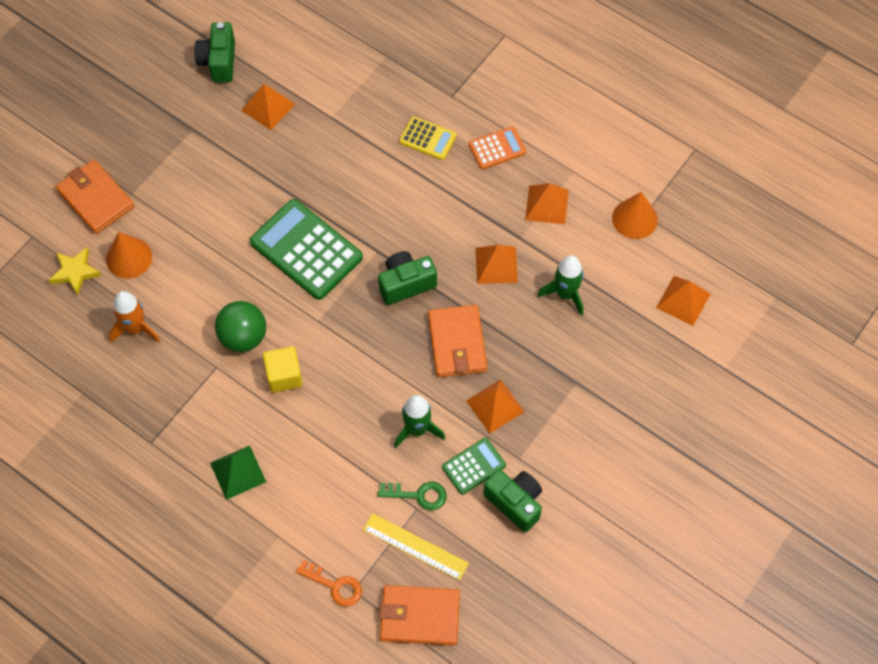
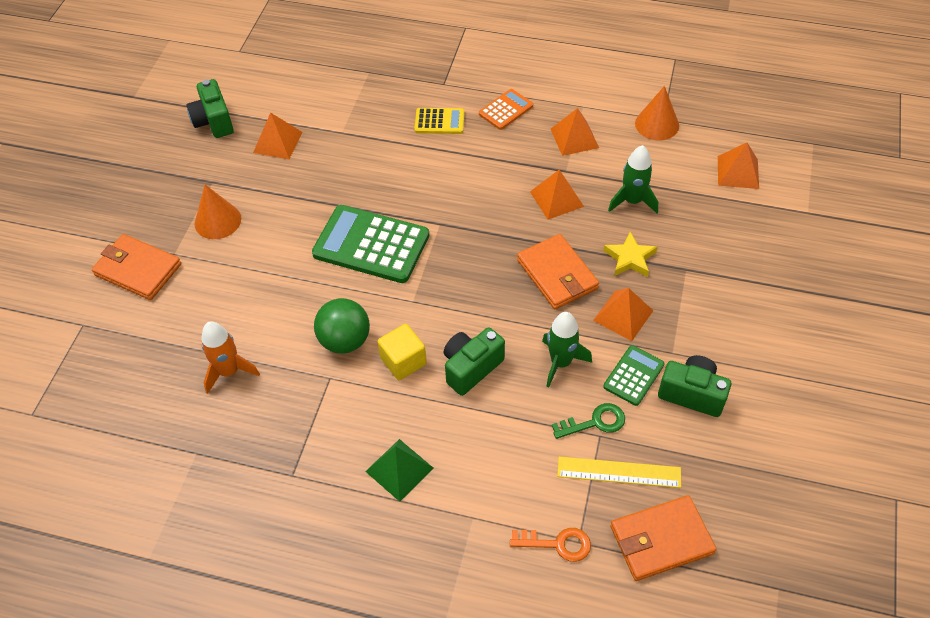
camera: 20 degrees left, 10 degrees down
yellow star [49,248,102,296] -> yellow star moved to [603,232,657,277]
orange cone [106,232,152,279] -> orange cone moved to [195,185,241,239]
green camera [378,251,437,305] -> green camera moved to [444,327,505,396]

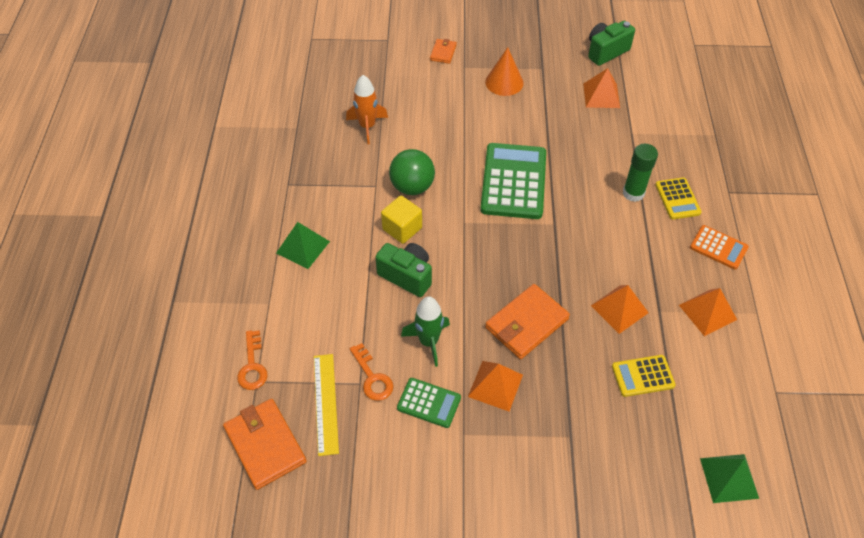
camera: 75 degrees right, 0 degrees up
orange wallet [92,234,181,300] -> orange wallet [430,39,457,64], size x0.53
green key [552,403,625,439] -> orange key [350,343,394,401]
yellow star [603,232,657,277] -> none
green rocket [608,145,658,213] -> yellow calculator [612,355,676,397]
orange cone [635,86,679,140] -> none
green camera [658,355,731,417] -> none
orange pyramid [718,143,759,189] -> green pyramid [700,454,759,503]
none -> green glue stick [623,144,658,202]

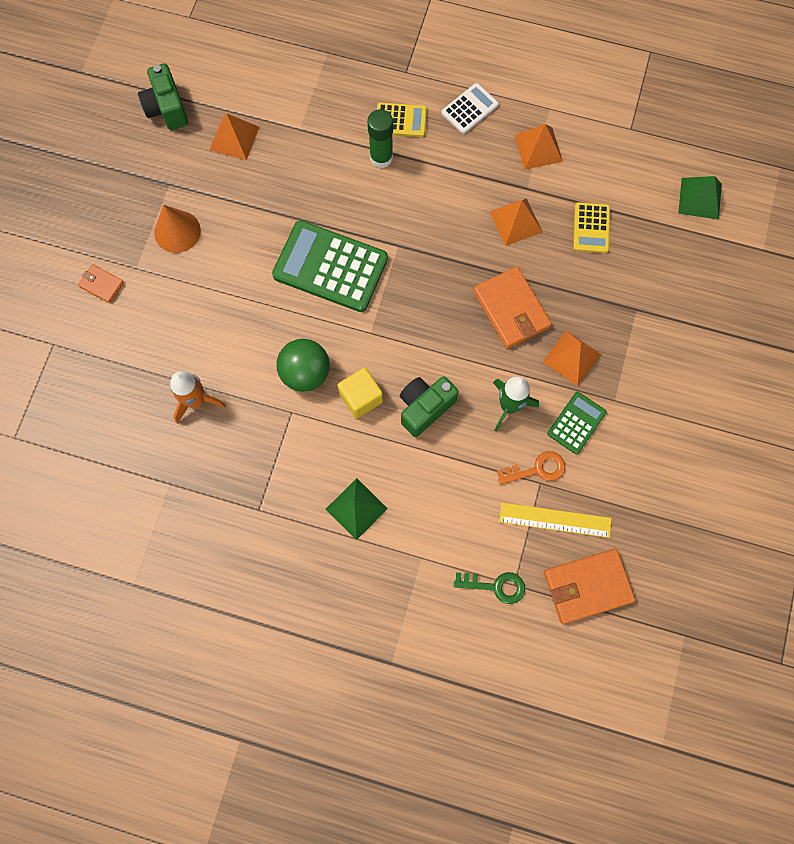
camera: 75 degrees left, 20 degrees up
orange key [237,330,268,390] -> green key [454,572,525,604]
orange calculator [690,225,749,270] -> white calculator [442,83,499,134]

